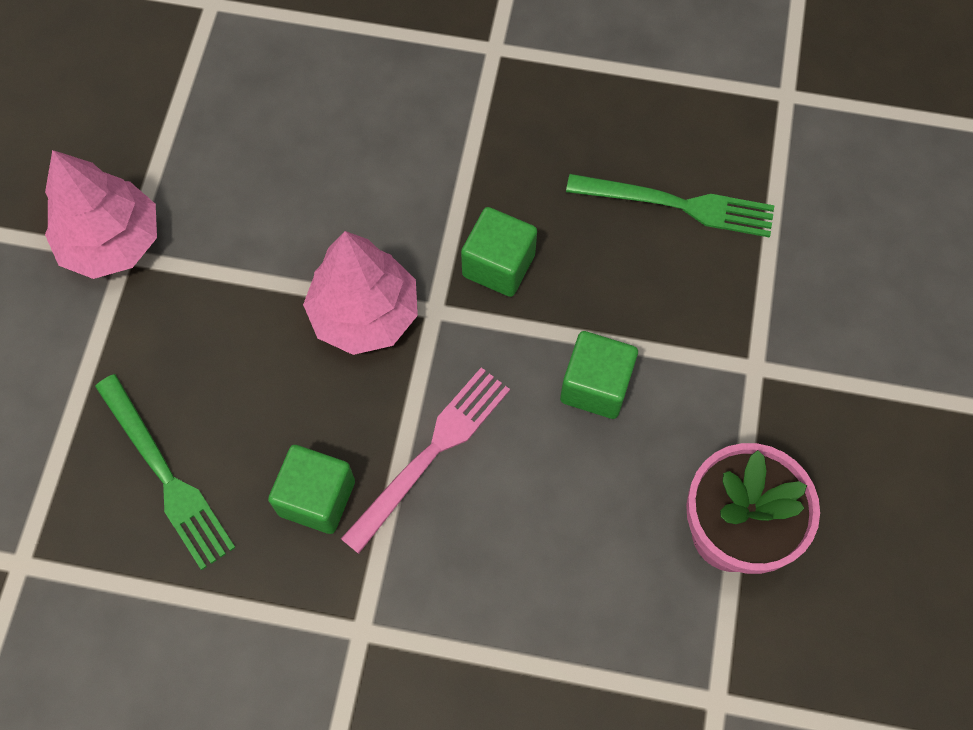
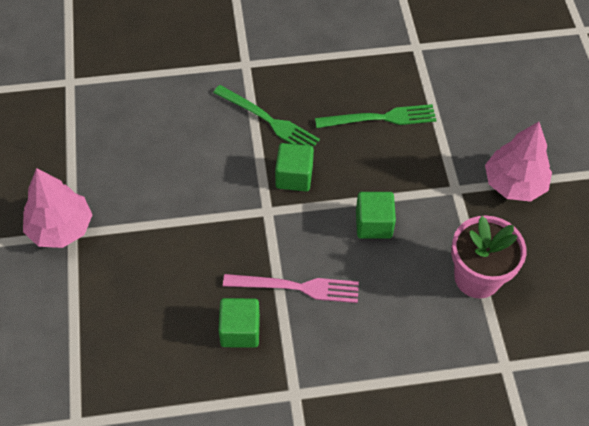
camera: 20 degrees left, 10 degrees down
green fork [95,374,236,570] -> green fork moved to [213,85,320,147]
pink tree [303,231,418,355] -> pink tree moved to [485,122,552,202]
pink fork [341,367,510,554] -> pink fork turned 75 degrees clockwise [223,274,359,303]

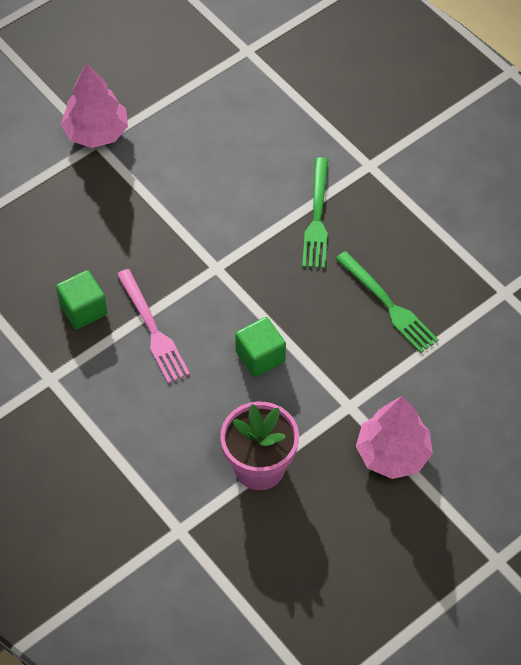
camera: 60 degrees right, 0 degrees up
green cube [275,143,314,192] -> none

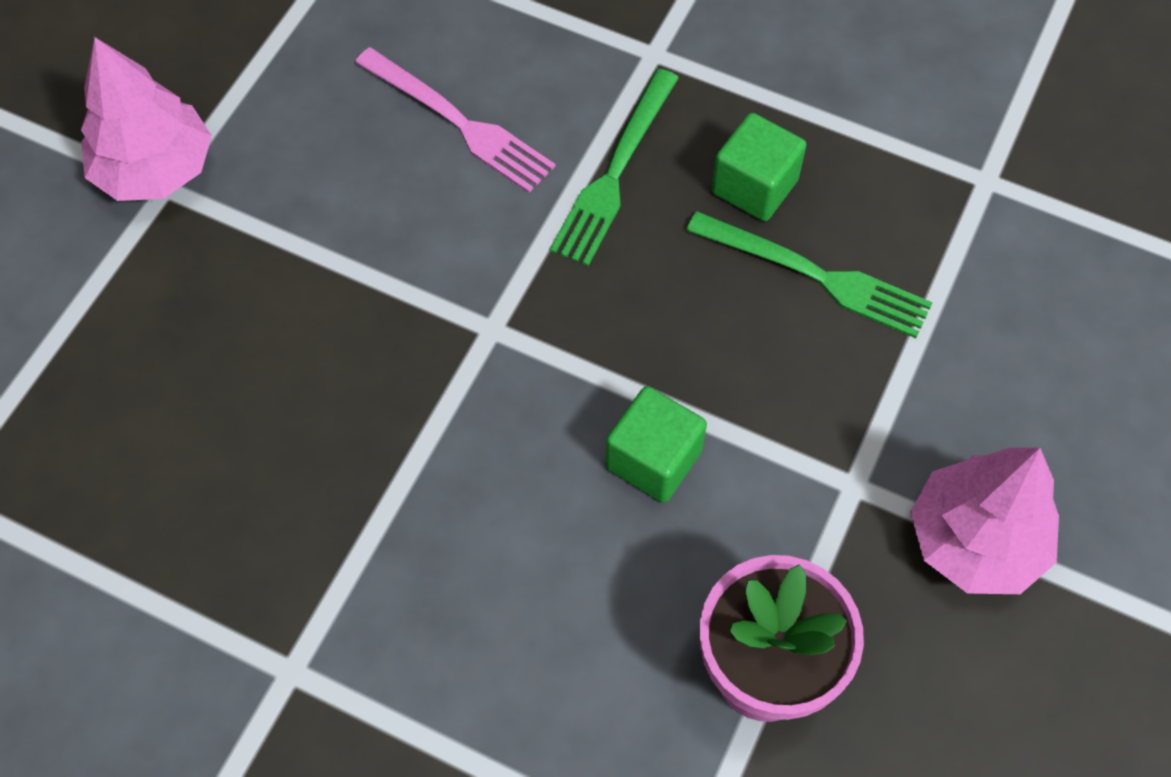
camera: 25 degrees left, 5 degrees up
green cube [56,270,107,329] -> green cube moved to [712,113,806,221]
pink fork [117,269,190,383] -> pink fork moved to [355,47,556,193]
green fork [302,157,328,268] -> green fork turned 45 degrees clockwise [550,69,679,266]

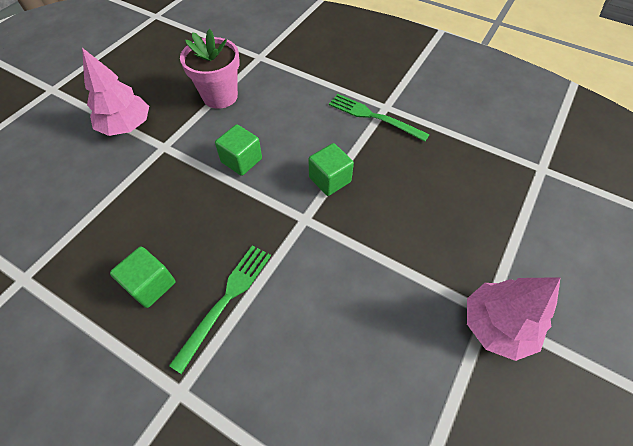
camera: 175 degrees left, 5 degrees down
pink fork [355,47,556,193] -> none
green fork [686,211,933,338] -> green fork moved to [329,94,430,141]
none -> green cube [308,143,354,196]

